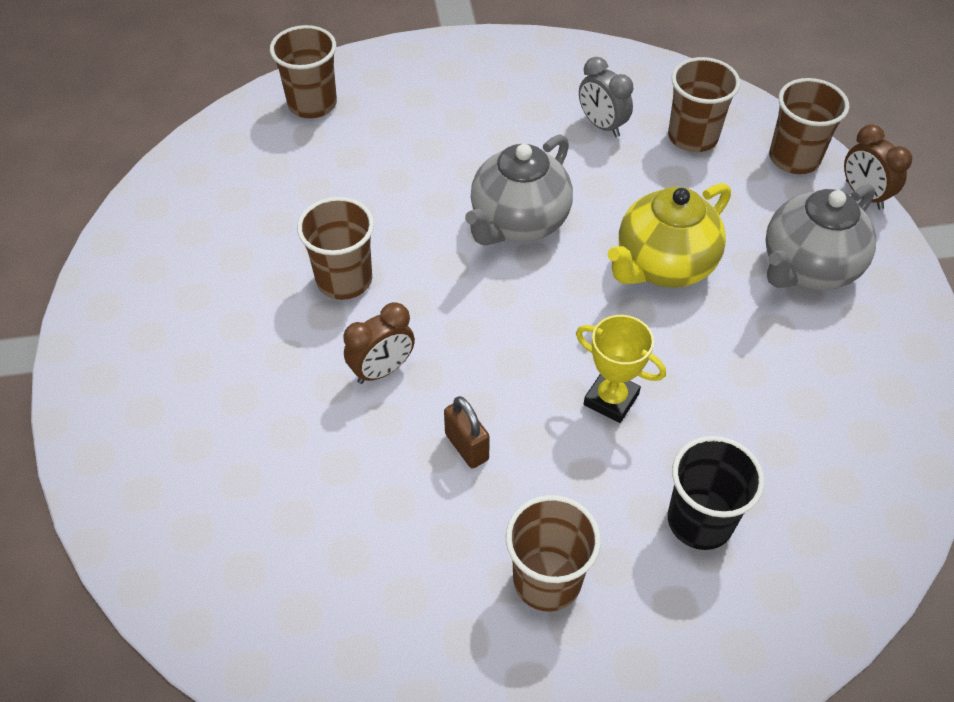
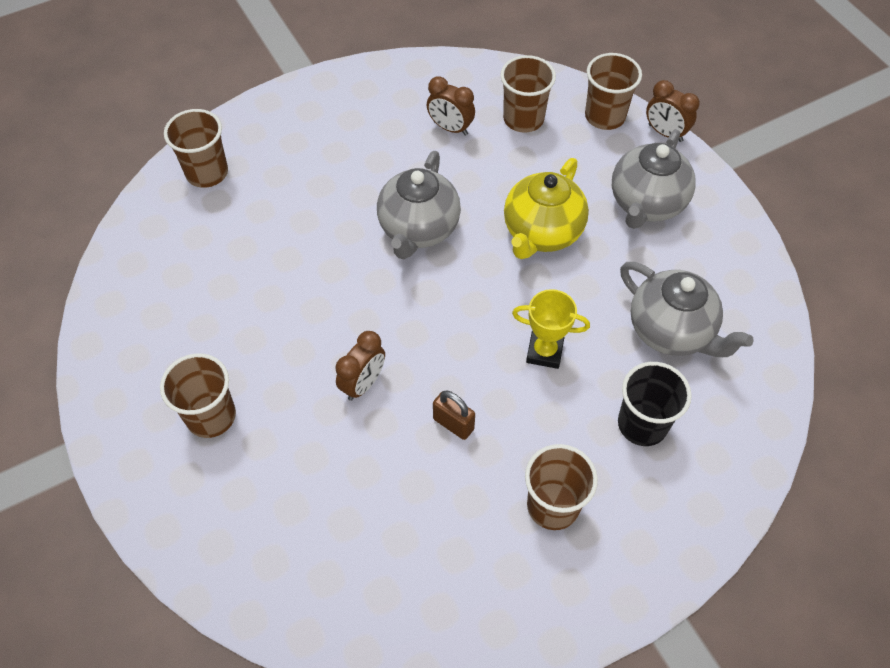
camera: 20 degrees left, 5 degrees up
brown cup [297,197,374,300] -> brown cup moved to [160,353,236,438]
grey clock [579,57,633,137] -> brown clock [427,76,475,136]
none -> grey teapot [620,262,754,357]

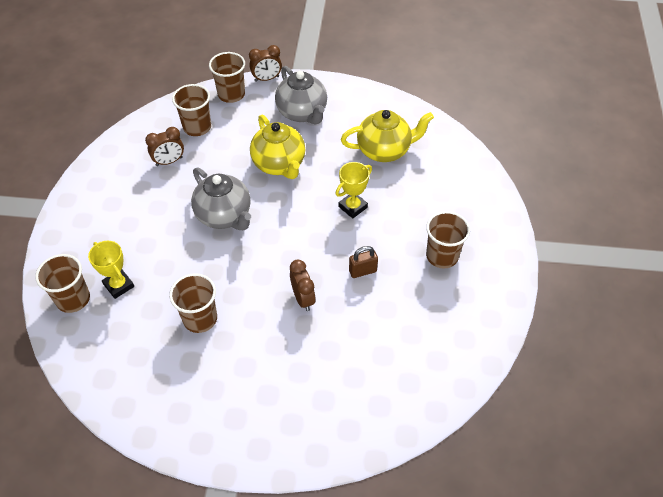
camera: 55 degrees left, 5 degrees down
brown cup [160,353,236,438] -> brown cup moved to [169,273,217,333]
black cup [618,362,692,446] -> none
grey teapot [620,262,754,357] -> yellow teapot [341,110,434,162]
none -> yellow trophy [88,241,134,299]

